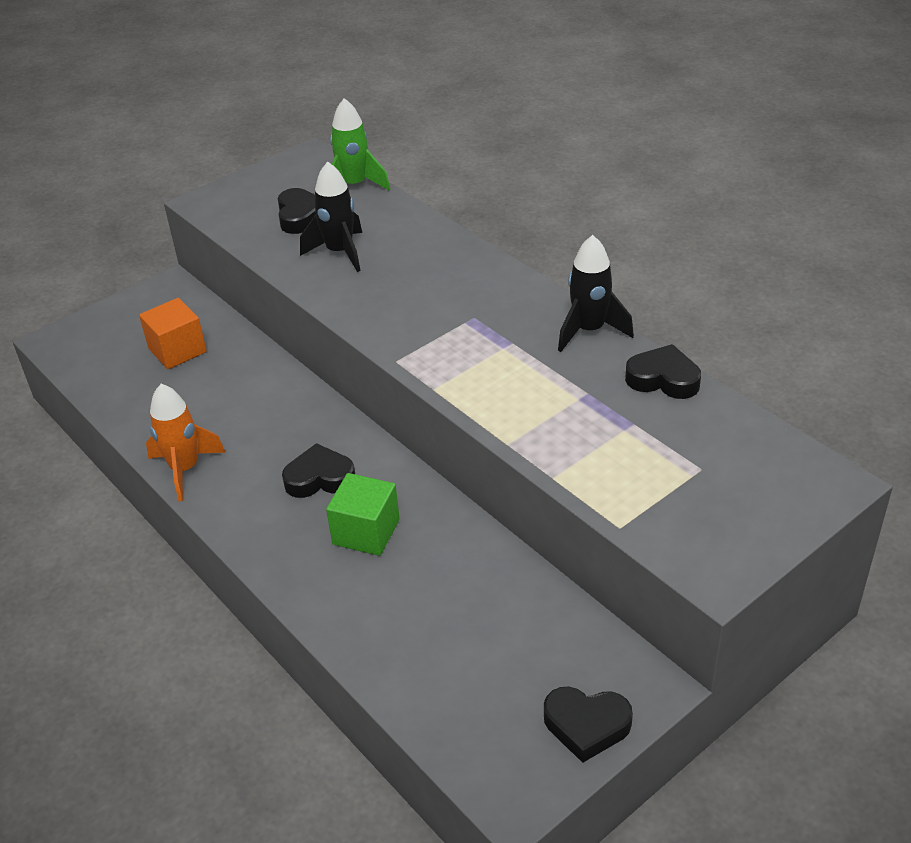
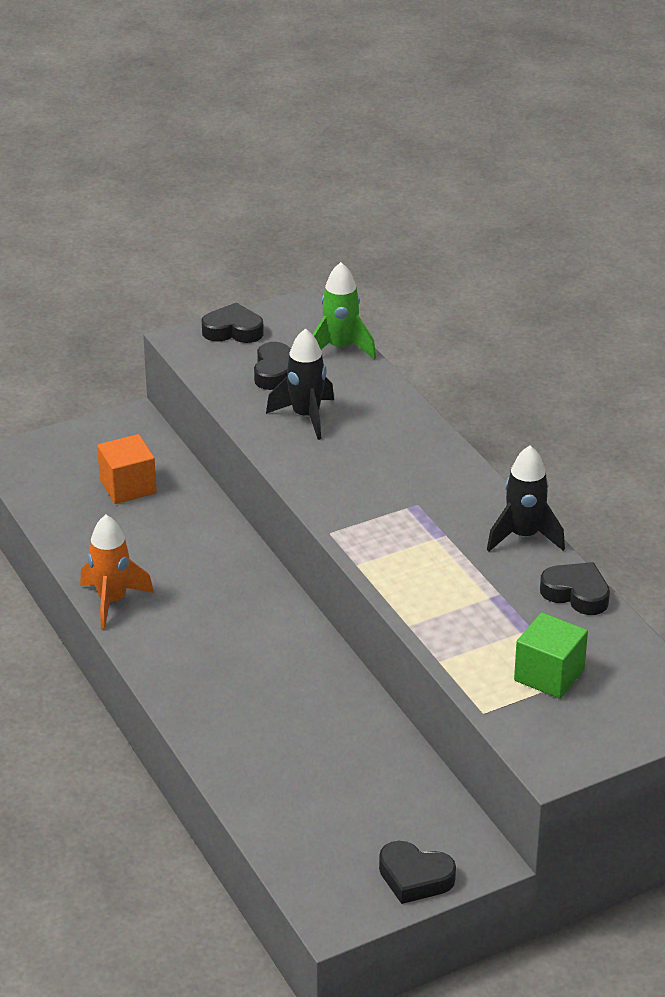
camera: 10 degrees right, 5 degrees down
black heart [282,443,355,498] -> black heart moved to [202,303,264,343]
green cube [326,473,400,556] -> green cube moved to [514,613,588,699]

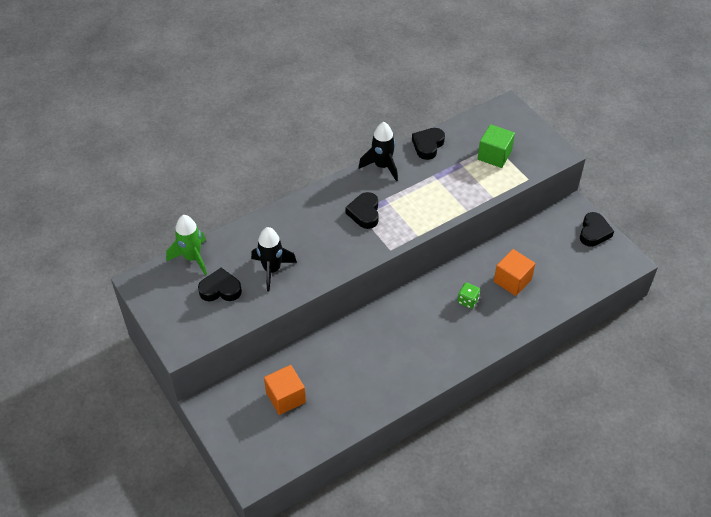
camera: 95 degrees left, 15 degrees up
orange rocket [80,515,154,629] -> none
black heart [202,303,264,343] -> black heart moved to [346,192,379,229]
none -> green dice [457,283,480,309]
none -> orange cube [494,249,535,296]

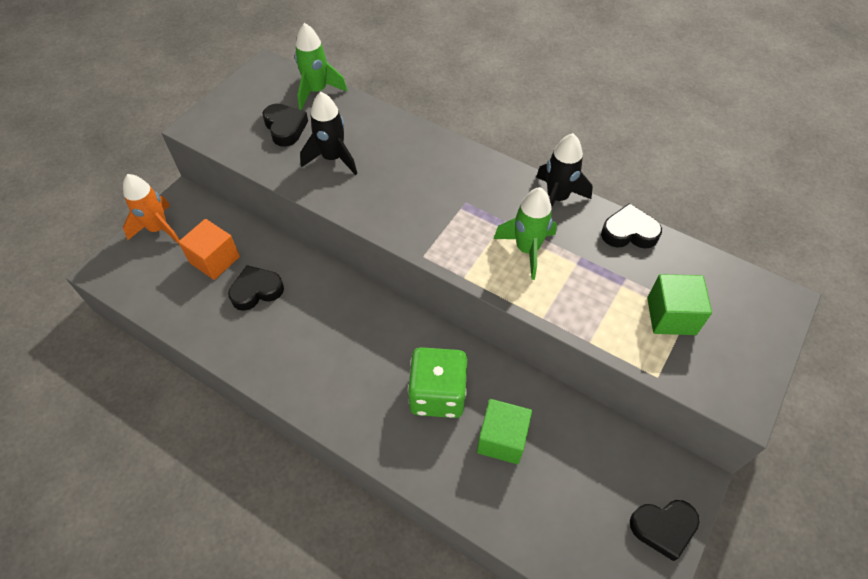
camera: 65 degrees right, 5 degrees up
black heart [346,192,379,229] -> black heart moved to [228,265,284,311]
green dice [457,283,480,309] -> green dice [408,347,467,418], size x2.09
orange cube [494,249,535,296] -> green cube [477,399,532,464]
none -> orange rocket [123,174,179,244]
none -> green rocket [493,187,557,280]

